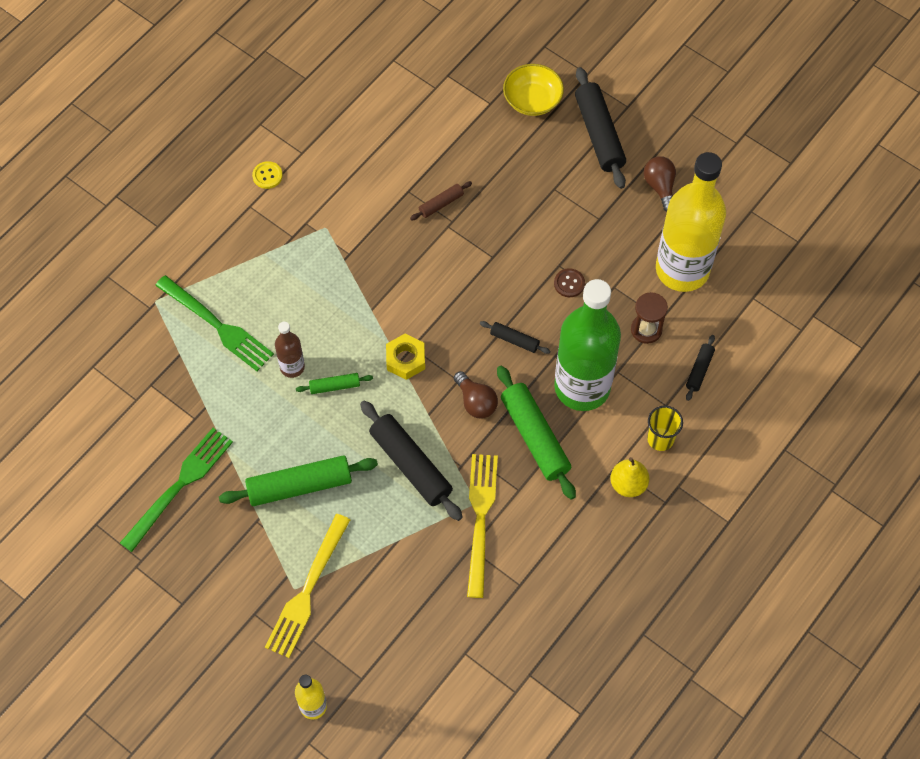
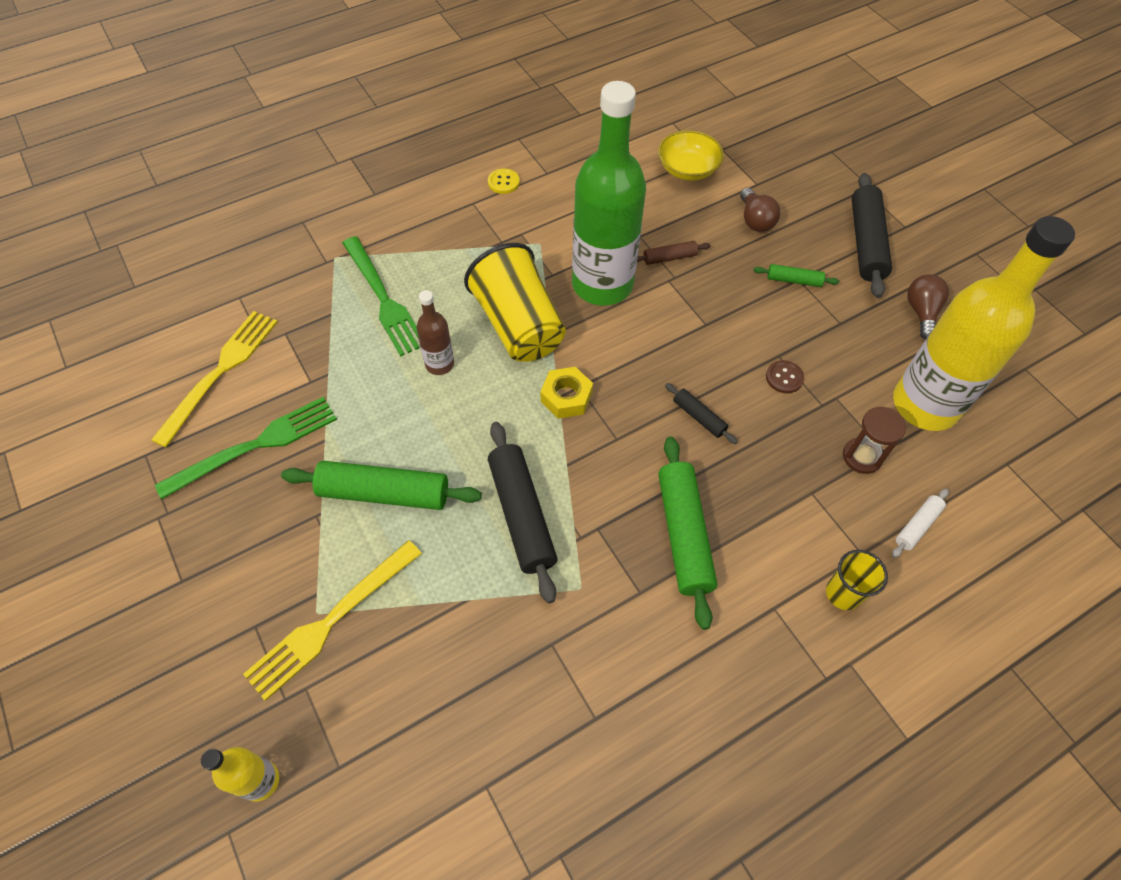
camera: 20 degrees right, 5 degrees down
green rolling pin [296,373,373,394] -> green rolling pin moved to [753,264,839,287]
brown light bulb [454,371,498,419] -> brown light bulb moved to [740,188,780,232]
yellow fork [467,454,498,598] -> yellow fork moved to [151,311,278,447]
yellow bowl [503,64,564,116] -> yellow bowl moved to [658,130,724,181]
green bottle [554,279,621,411] -> green bottle moved to [572,81,646,306]
yellow pear [610,457,649,497] -> none
black rolling pin [686,335,715,401] -> white rolling pin [892,489,949,558]
none -> yellow cup [464,243,566,362]

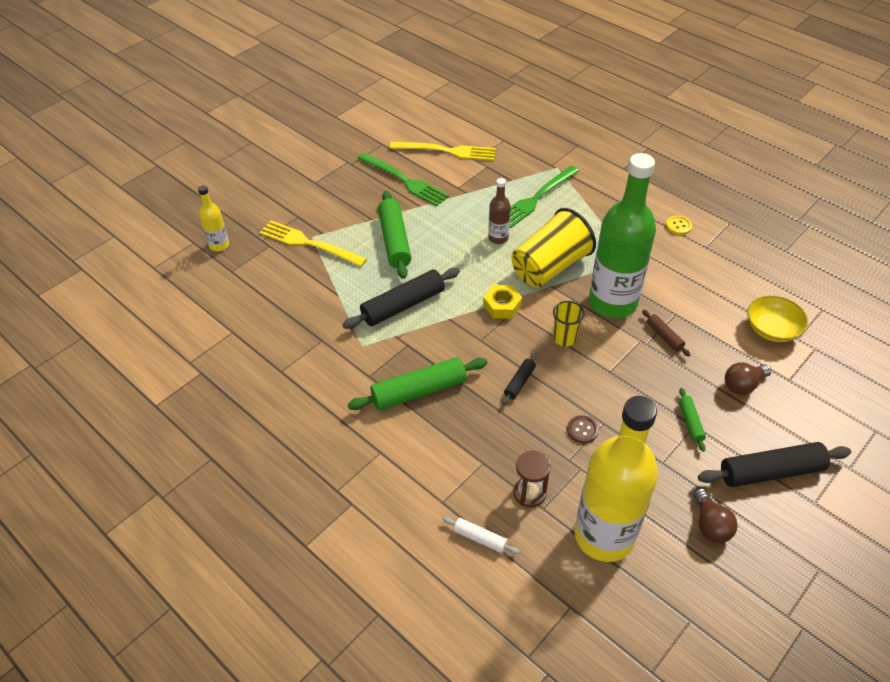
camera: 75 degrees right, 10 degrees down
yellow cup [826,550,888,610] -> yellow cup moved to [553,301,585,347]
brown light bulb [907,274,949,340] -> brown light bulb turned 90 degrees clockwise [694,488,738,543]

